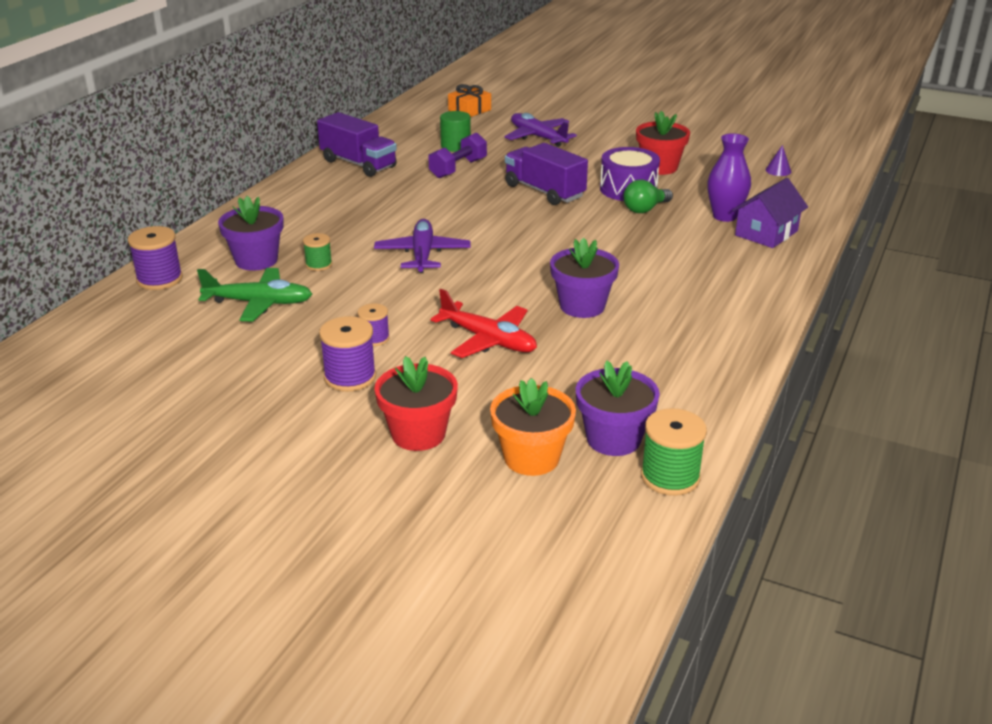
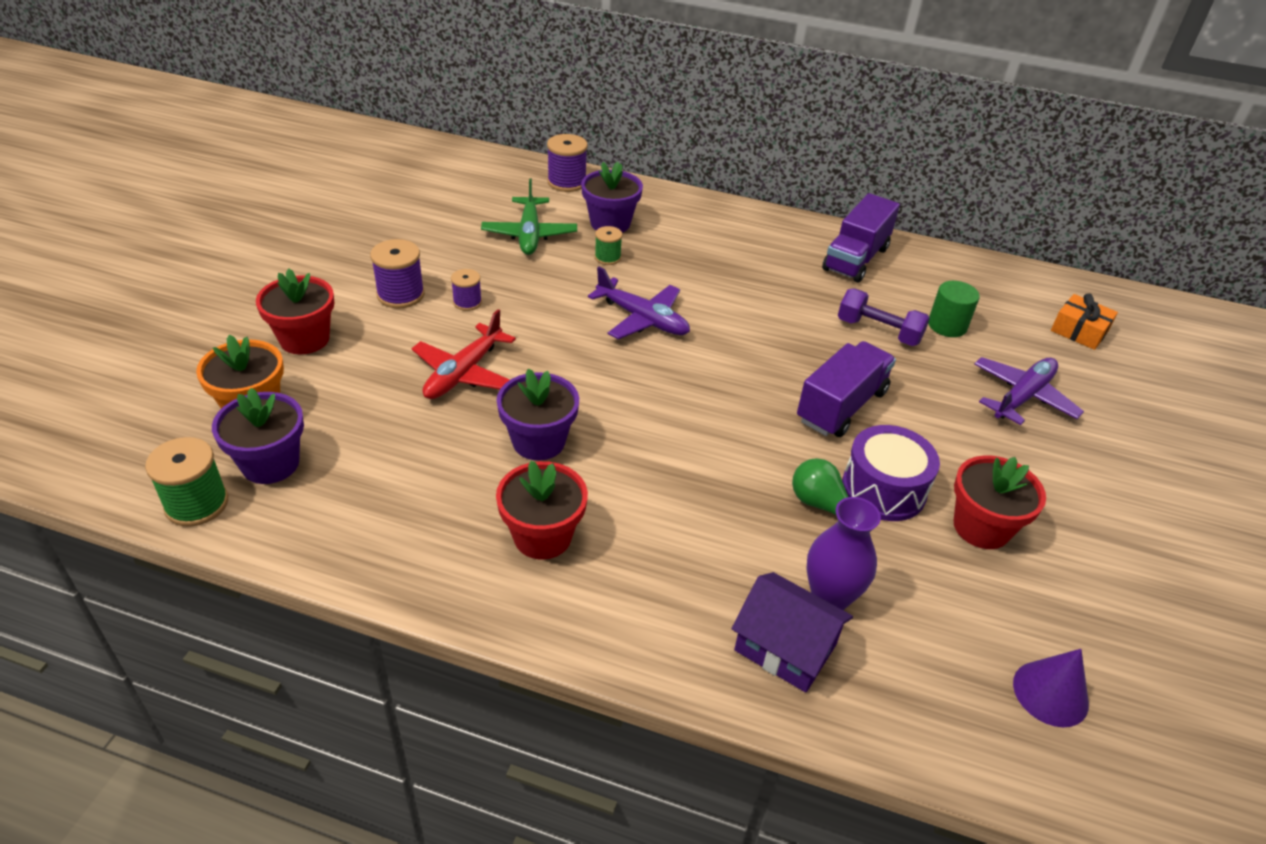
camera: 80 degrees right, 10 degrees up
purple plane [374,219,471,273] -> purple plane turned 45 degrees clockwise [588,266,690,339]
purple cone [766,145,791,176] -> purple cone [1013,649,1089,727], size x1.58
none -> red flower pot [496,461,588,560]

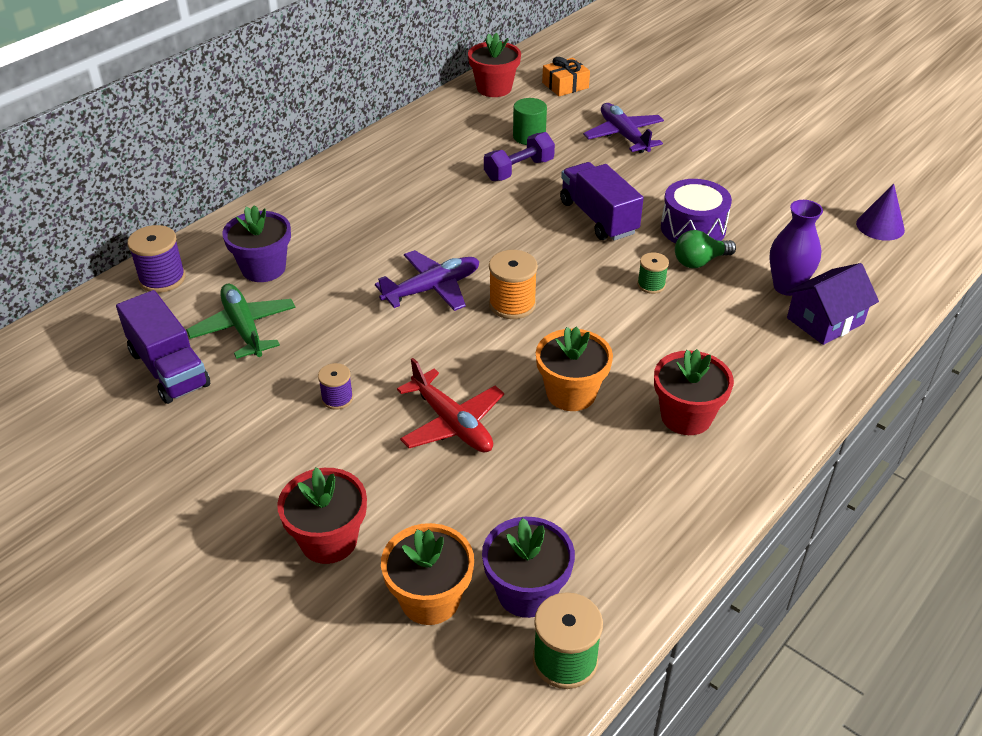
camera: 65 degrees left, 0 degrees up
purple spool [370,239,425,308] -> none
green plane [481,179,577,255] -> green plane turned 135 degrees counterclockwise [186,284,296,359]
purple flower pot [496,369,579,461] -> orange flower pot [536,326,613,411]
green spool [595,226,622,265] -> green spool moved to [637,253,669,294]
purple truck [822,193,900,283] -> purple truck moved to [116,290,210,404]
red flower pot [954,455,1046,549] -> red flower pot moved to [468,33,521,97]
none -> orange spool [489,250,538,319]

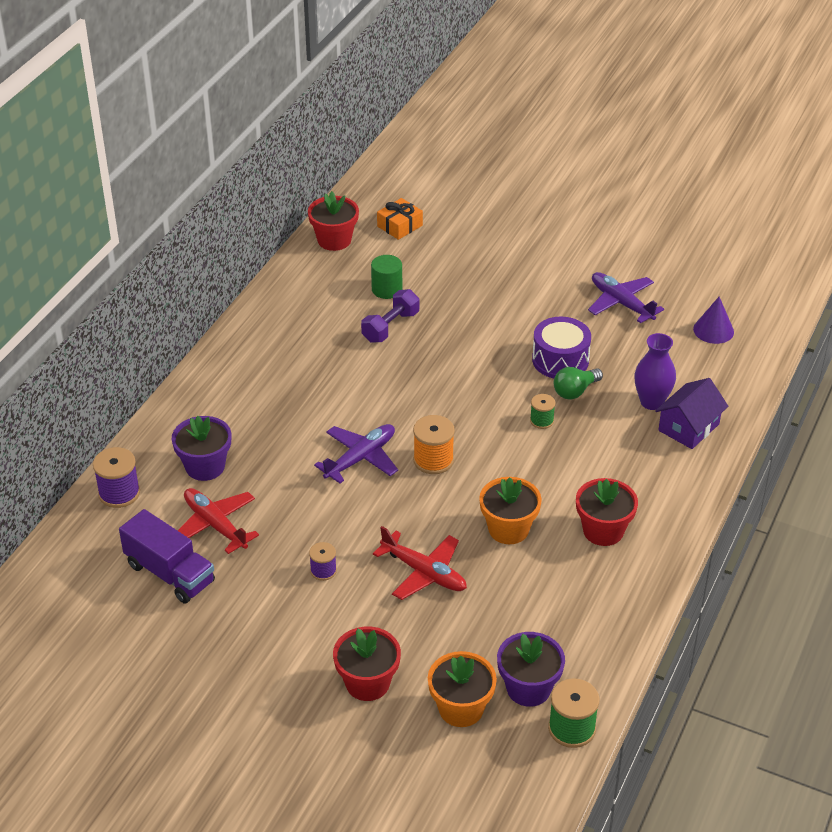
camera: 15 degrees left, 0 degrees up
green plane [186,284,296,359] -> red plane [177,488,259,554]
purple truck [560,162,644,241] -> none
purple plane [583,103,664,153] -> purple plane moved to [588,272,664,323]

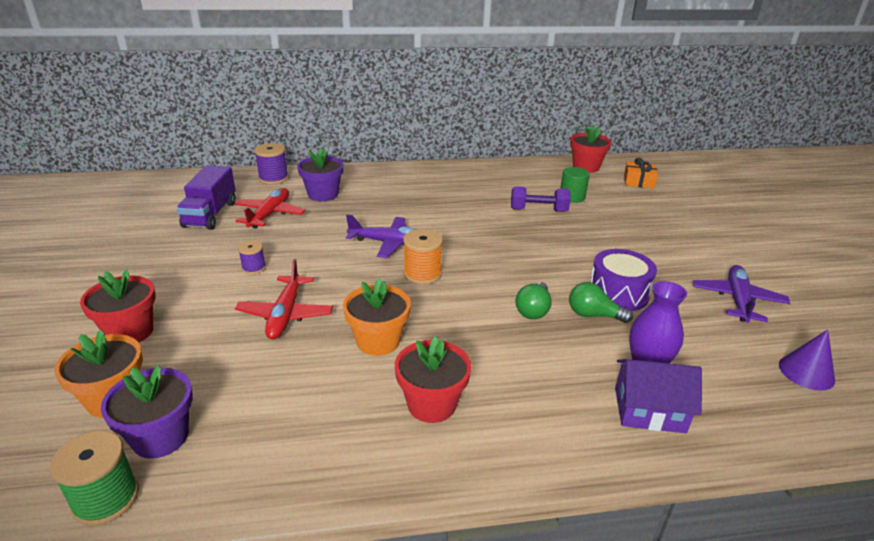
camera: 55 degrees right, 10 degrees down
green spool [530,394,555,429] -> green light bulb [515,282,552,319]

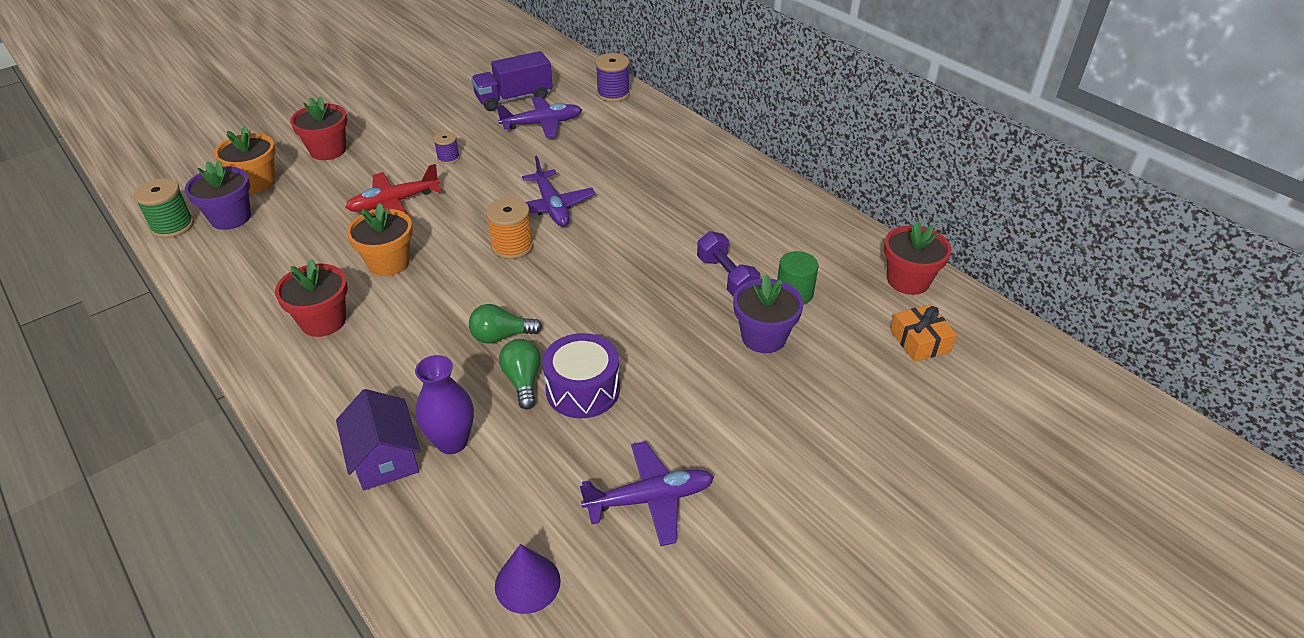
camera: 60 degrees right, 10 degrees up
red plane [234,188,305,229] -> purple plane [497,97,582,138]
purple flower pot [297,147,344,201] -> purple flower pot moved to [733,275,804,353]

